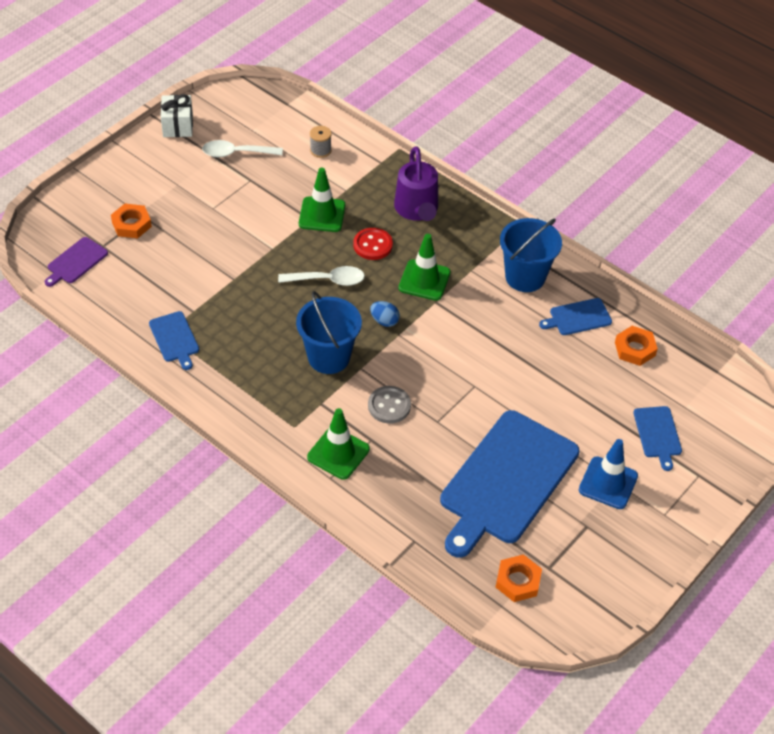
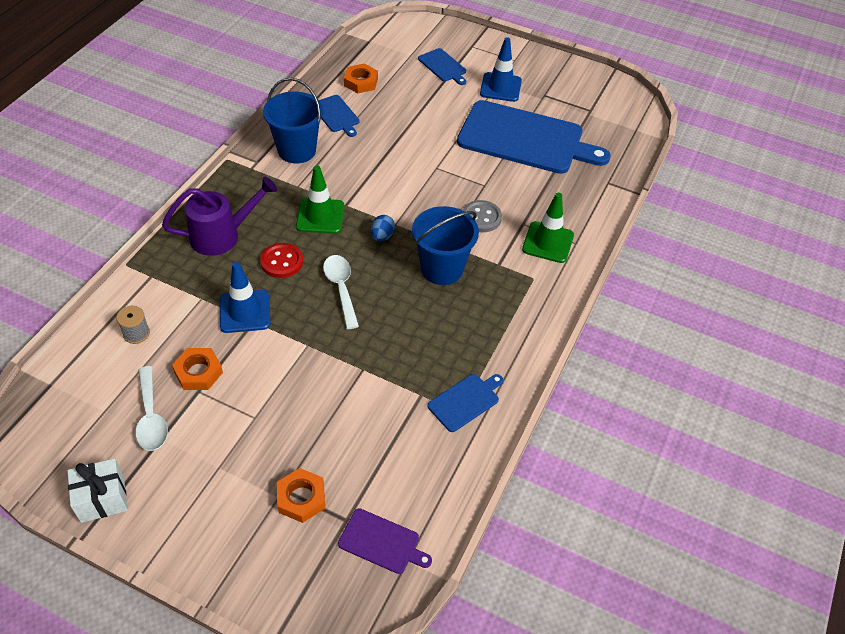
camera: 105 degrees left, 0 degrees up
green traffic cone [299,168,345,232] -> blue traffic cone [220,262,271,333]
orange nut [496,554,542,602] -> orange nut moved to [172,348,223,390]
blue cutting board [633,406,682,471] -> blue cutting board turned 75 degrees clockwise [418,48,466,85]

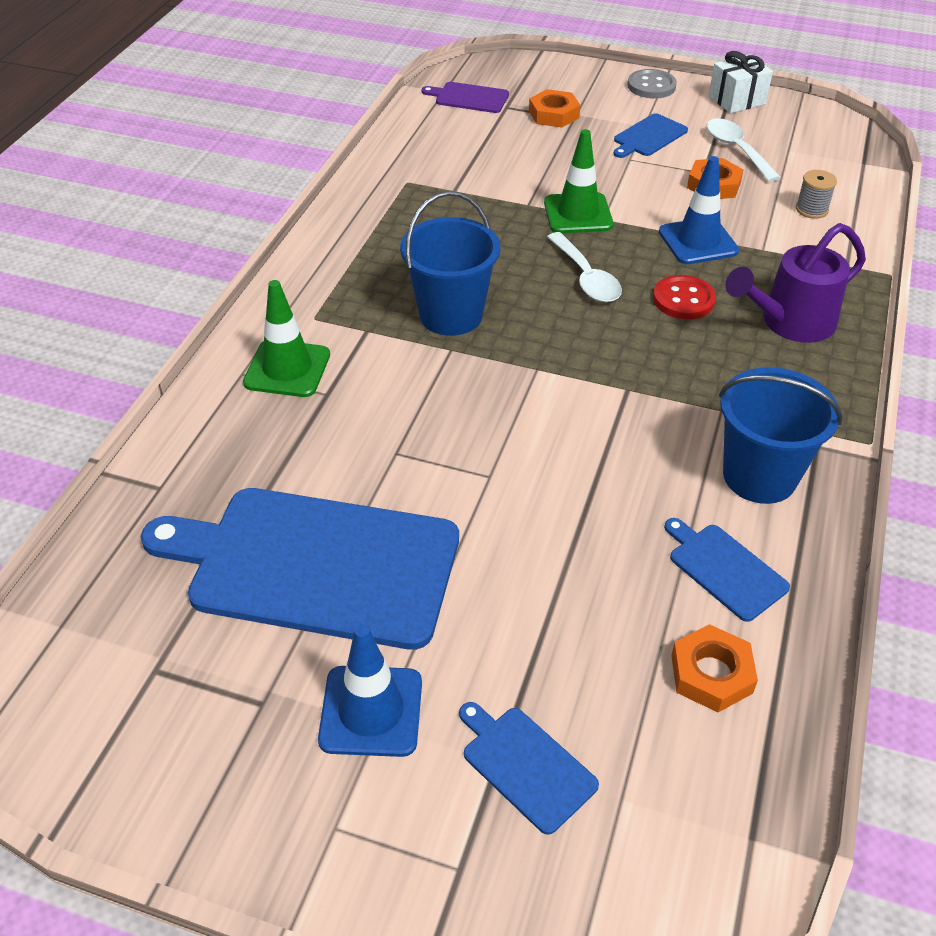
camera: 175 degrees right, 5 degrees down
green traffic cone [296,166,344,234] -> green traffic cone moved to [544,129,613,233]
blue egg [371,215,395,242] -> none
blue cutting board [427,374,503,432] -> blue cutting board moved to [613,113,688,158]
grey button [463,200,502,232] -> grey button moved to [627,69,677,98]

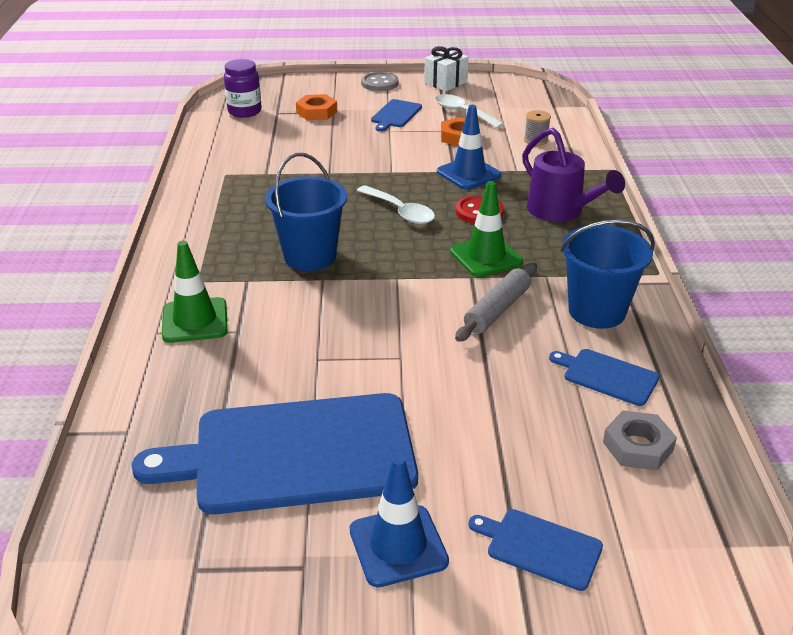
camera: 20 degrees left, 10 degrees down
purple cutting board [421,82,509,113] -> purple jar [224,59,262,118]
green traffic cone [544,129,613,233] -> green traffic cone moved to [450,181,523,277]
orange nut [671,624,758,712] -> grey nut [603,411,677,470]
purple watering can [725,223,866,343] -> purple watering can turned 75 degrees counterclockwise [522,128,625,222]
none -> grey rolling pin [455,263,537,342]

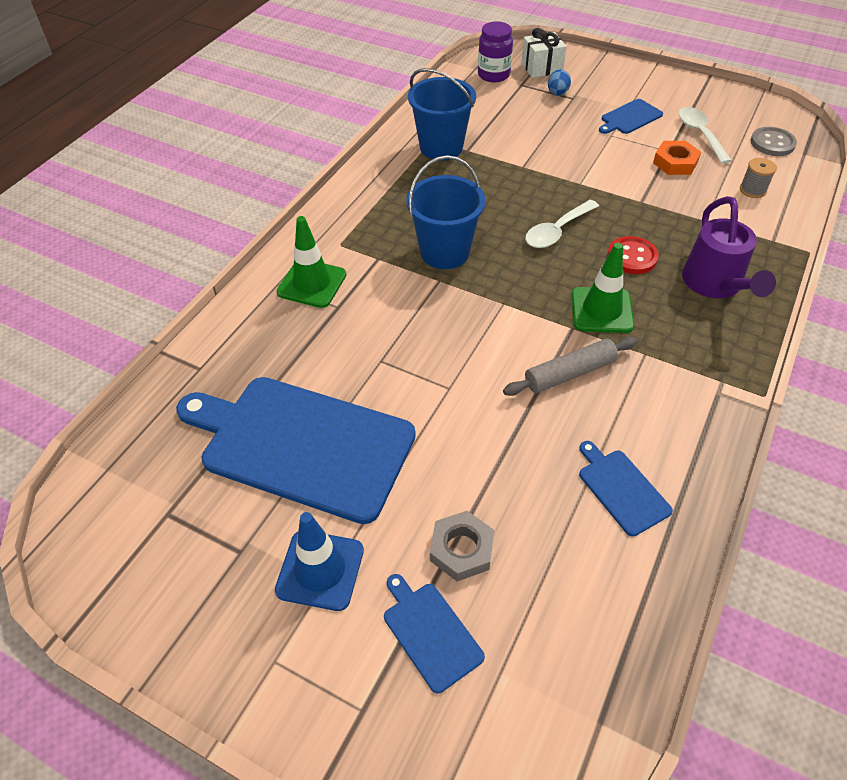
camera: 30 degrees right, 15 degrees up
orange nut [296,94,337,120] -> blue egg [548,70,571,96]
white spoon [357,185,435,224] -> white spoon turned 60 degrees clockwise [525,200,599,248]
grey button [361,72,399,91] -> grey button moved to [750,127,797,156]
white gift [424,46,469,91] -> white gift moved to [521,28,567,78]
blue traffic cone [437,105,501,190] -> none
blue bucket [560,220,655,329] -> blue bucket moved to [408,68,476,161]
grey nut [603,411,677,470] -> grey nut moved to [430,511,494,581]

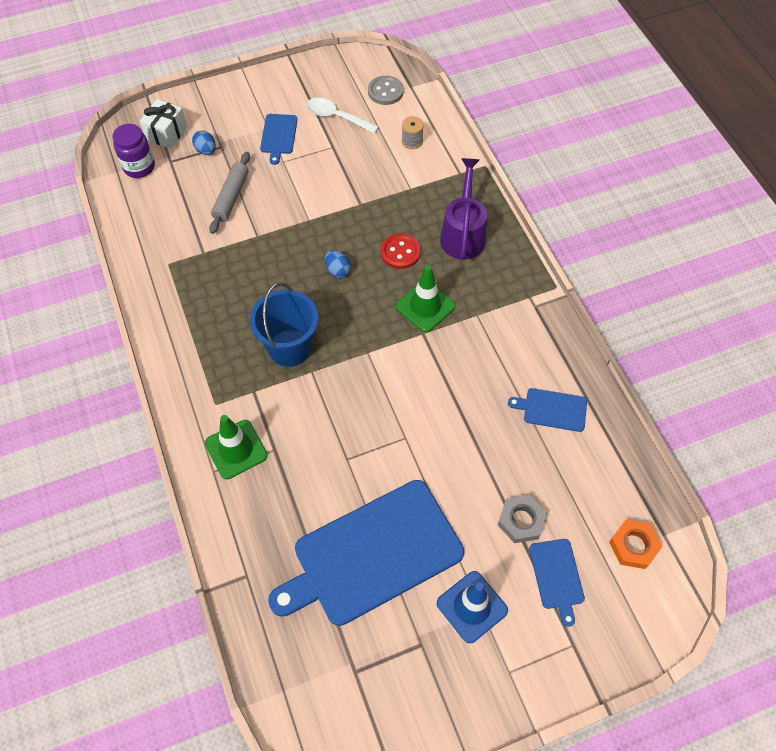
camera: 50 degrees left, 10 degrees up
blue cutting board [384,574,485,693] -> blue cutting board turned 105 degrees counterclockwise [529,539,585,627]
blue bucket [408,68,476,161] -> none
grey rolling pin [503,337,637,396] -> grey rolling pin moved to [209,152,250,234]
white spoon [525,200,599,248] -> blue egg [325,250,351,278]
orange nut [653,141,701,175] -> orange nut moved to [609,519,663,569]
purple watering can [682,196,776,298] -> purple watering can turned 120 degrees counterclockwise [440,158,487,260]

